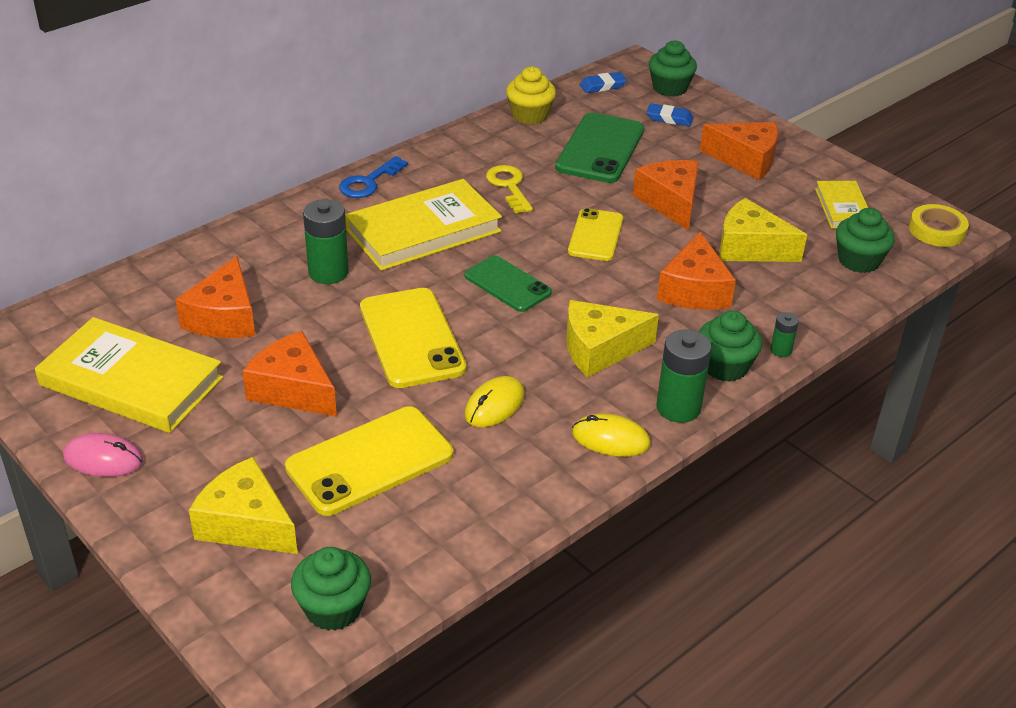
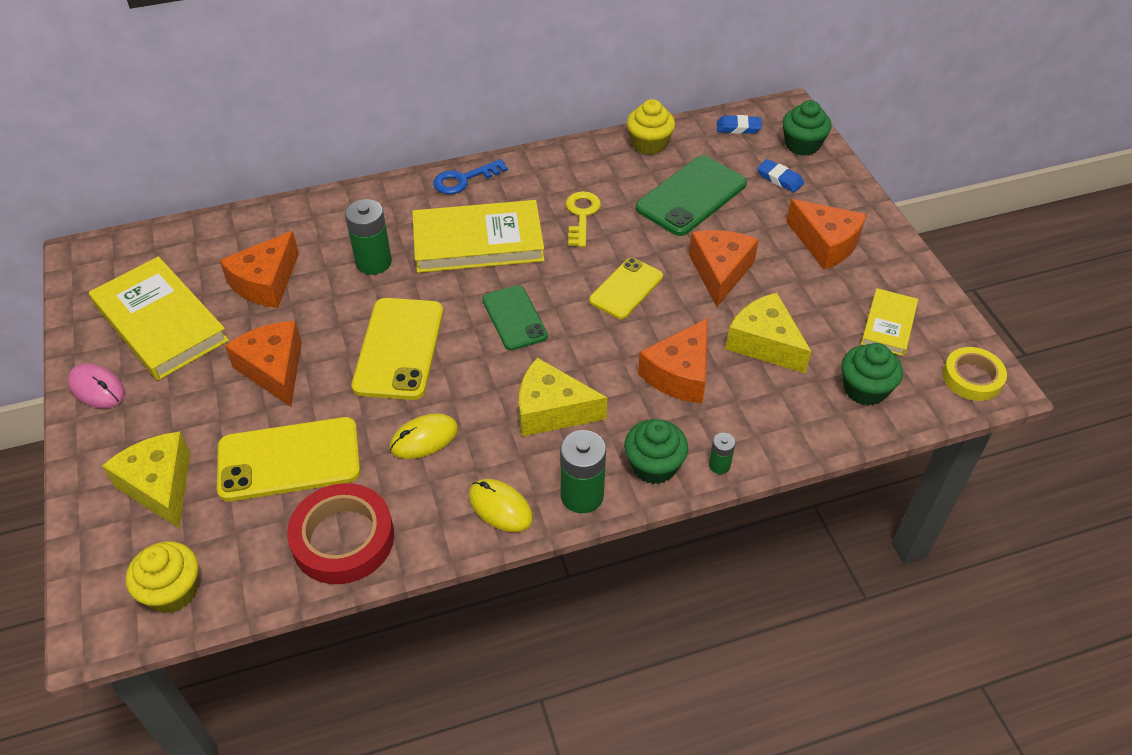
camera: 25 degrees right, 10 degrees up
green cupcake [291,547,371,631] -> yellow cupcake [126,541,198,613]
none -> red tape [287,483,394,584]

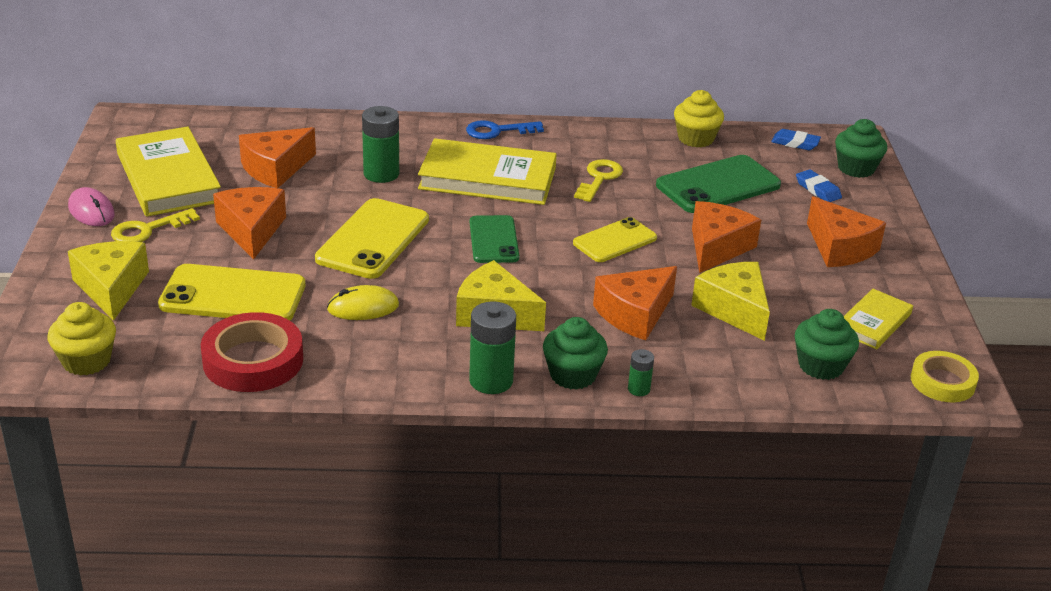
camera: 15 degrees right, 15 degrees down
yellow mouse [468,479,533,532] -> none
none -> yellow key [111,208,200,242]

